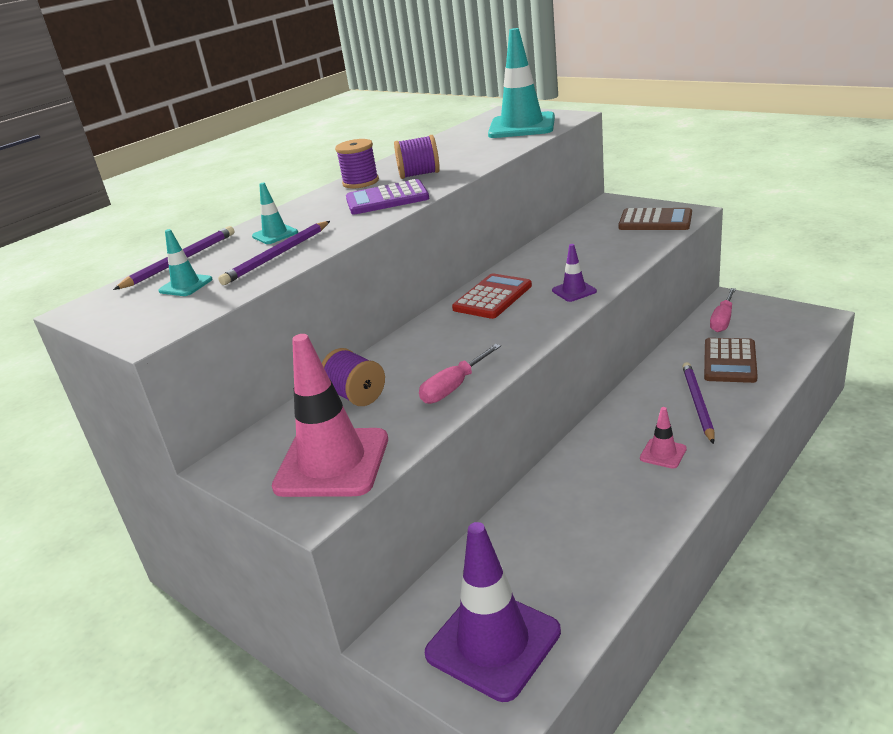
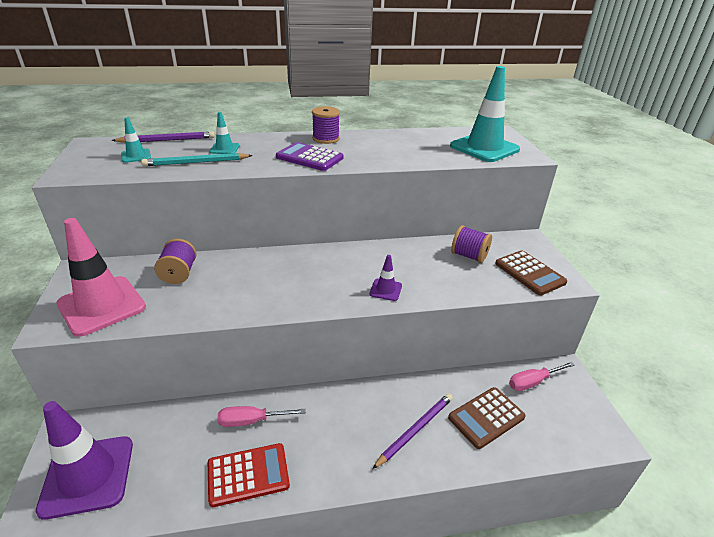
camera: 35 degrees right, 5 degrees up
purple pencil [218,221,330,285] -> turquoise pencil [141,153,253,166]
purple spool [394,135,440,179] -> purple spool moved to [451,225,492,263]
pink screwdriver [419,344,501,404] -> pink screwdriver moved to [218,406,306,427]
red calculator [452,273,532,319] -> red calculator moved to [208,443,290,507]
pink traffic cone [640,407,687,469] -> none

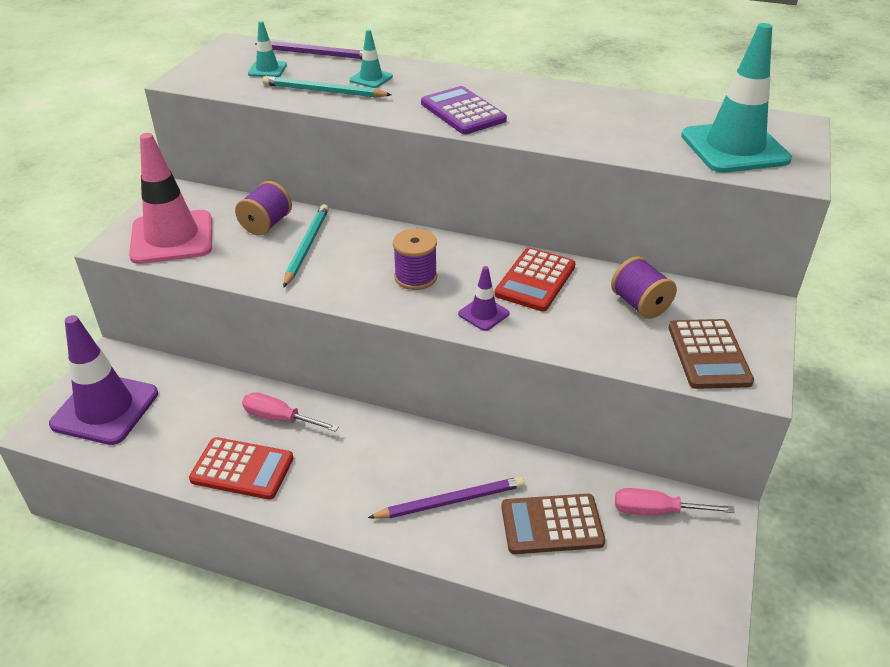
camera: 30 degrees right, 5 degrees up
purple spool [312,106,340,144] -> purple spool moved to [393,229,437,290]
none -> turquoise pencil [283,204,329,288]
none -> red calculator [494,248,575,312]

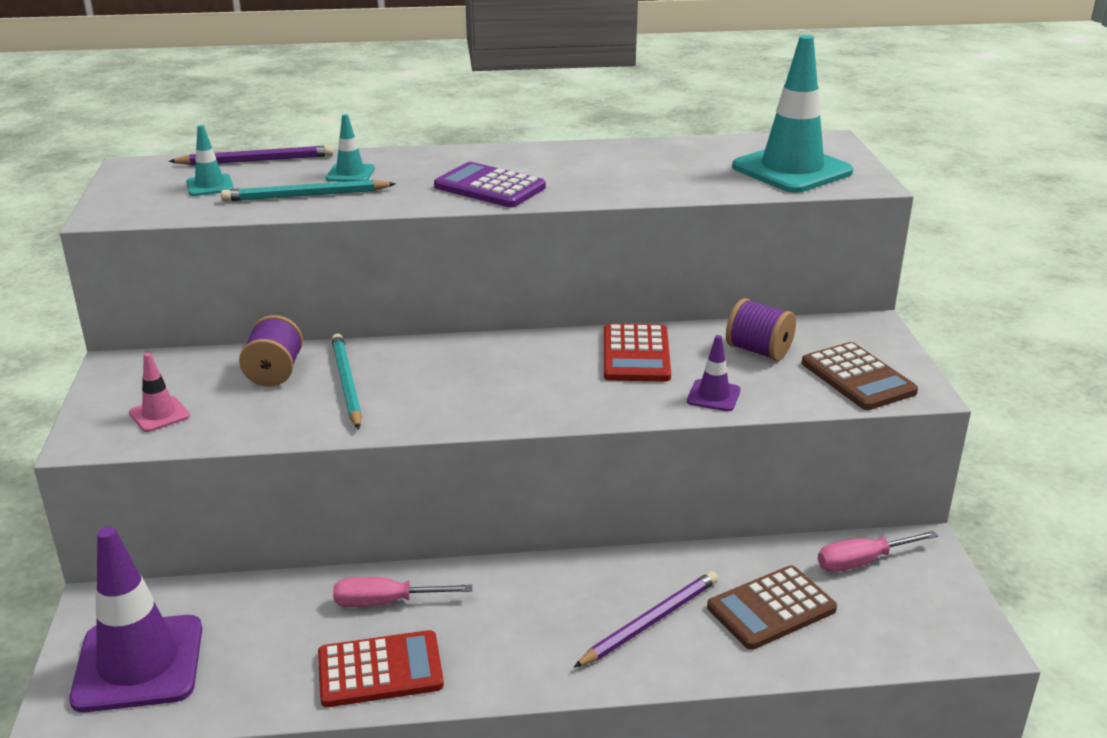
camera: 25 degrees left, 10 degrees down
pink traffic cone [129,133,212,264] -> pink traffic cone [129,353,190,432], size x0.46
purple spool [393,229,437,290] -> none
purple traffic cone [458,266,510,331] -> purple traffic cone moved to [687,335,741,411]

